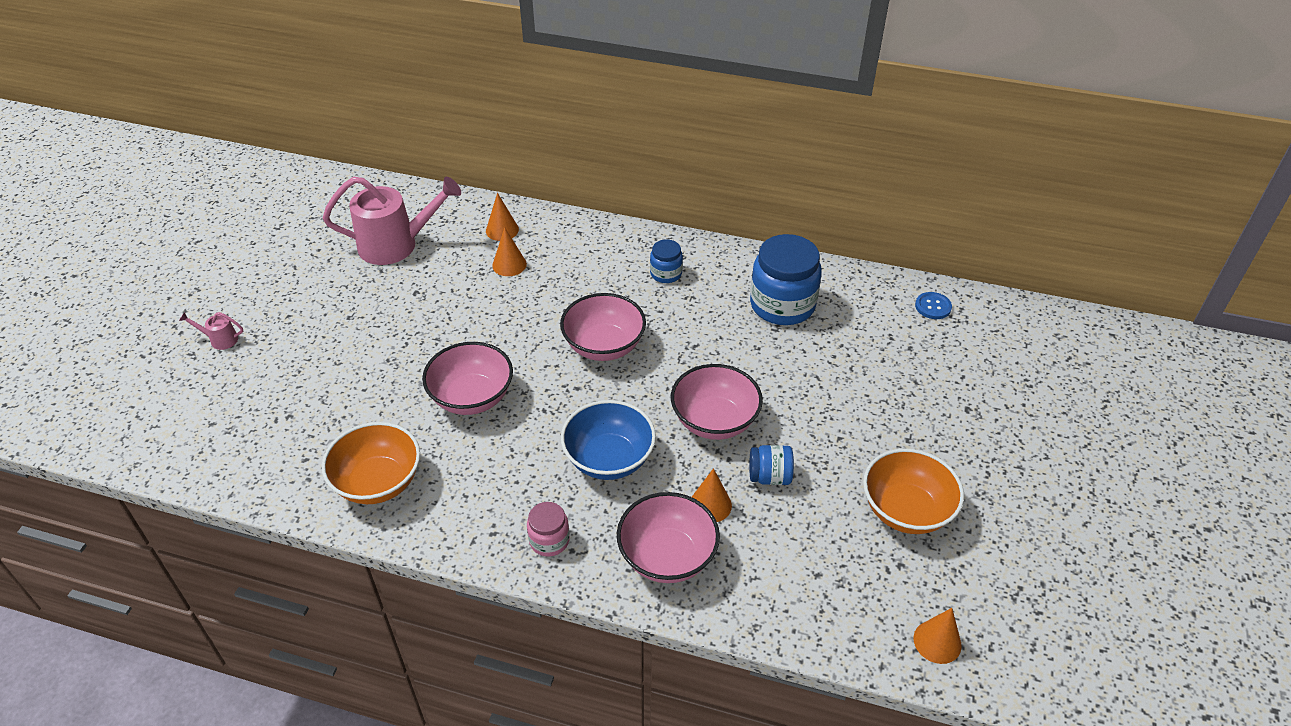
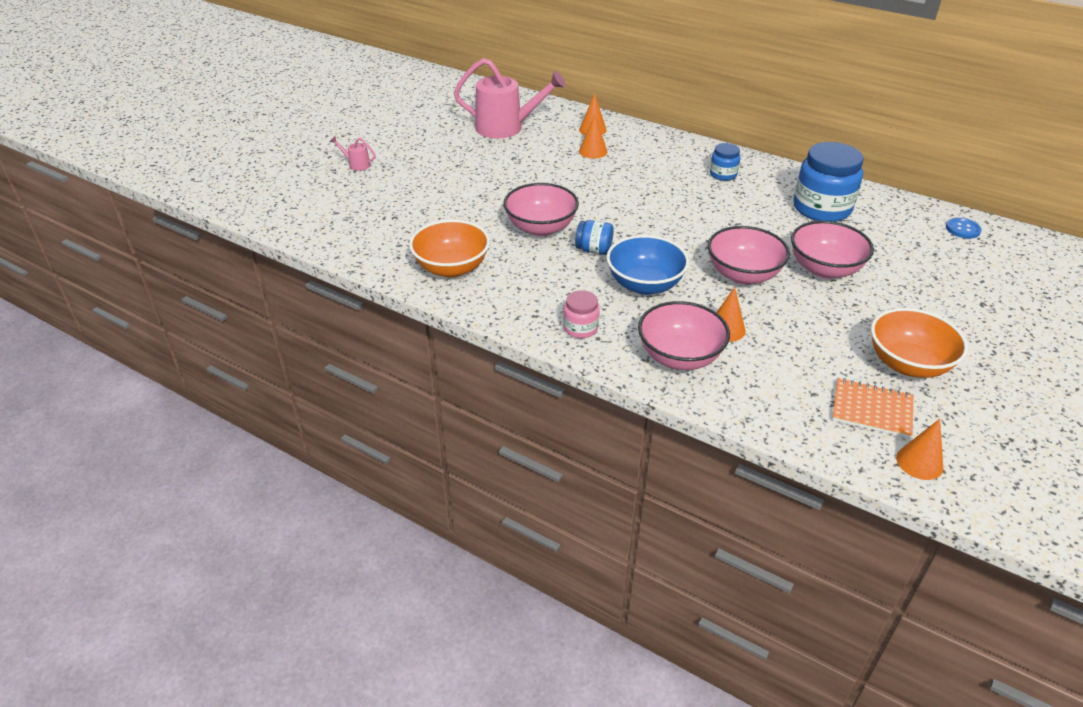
camera: 15 degrees right, 5 degrees down
pink bowl [560,293,646,361] -> pink bowl moved to [791,221,874,279]
blue jar [749,445,794,485] -> blue jar moved to [575,220,614,255]
none -> orange notebook [832,378,914,438]

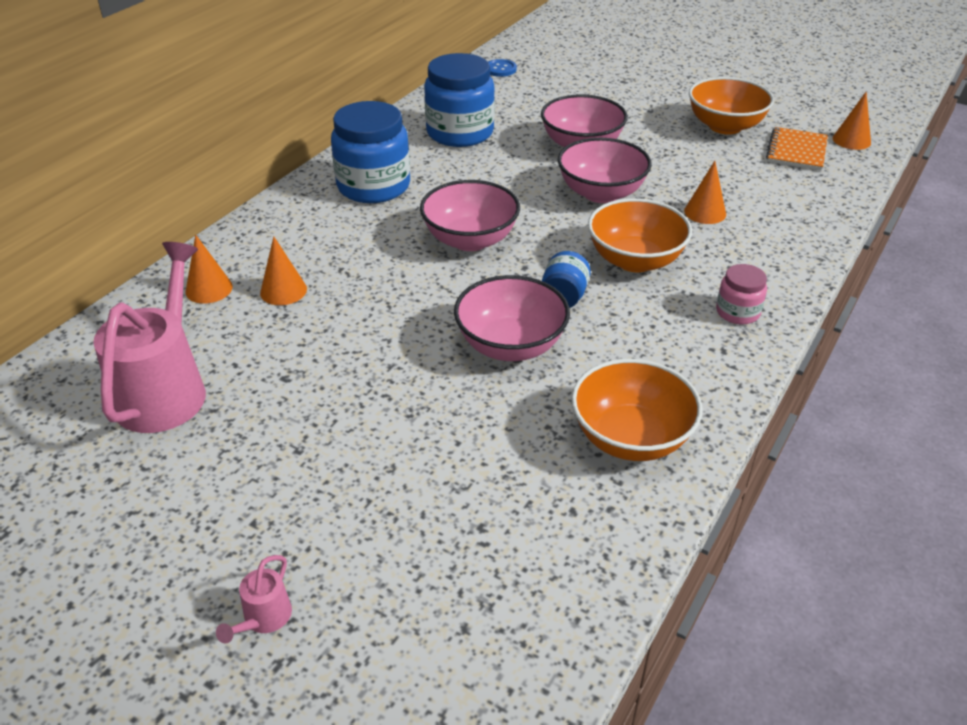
camera: 90 degrees left, 0 degrees up
blue bowl [606,235,689,295] -> orange bowl [588,198,692,272]
pink bowl [638,301,730,370] -> pink bowl moved to [420,180,520,251]
blue jar [710,143,741,181] -> blue jar [331,101,410,203], size x1.99

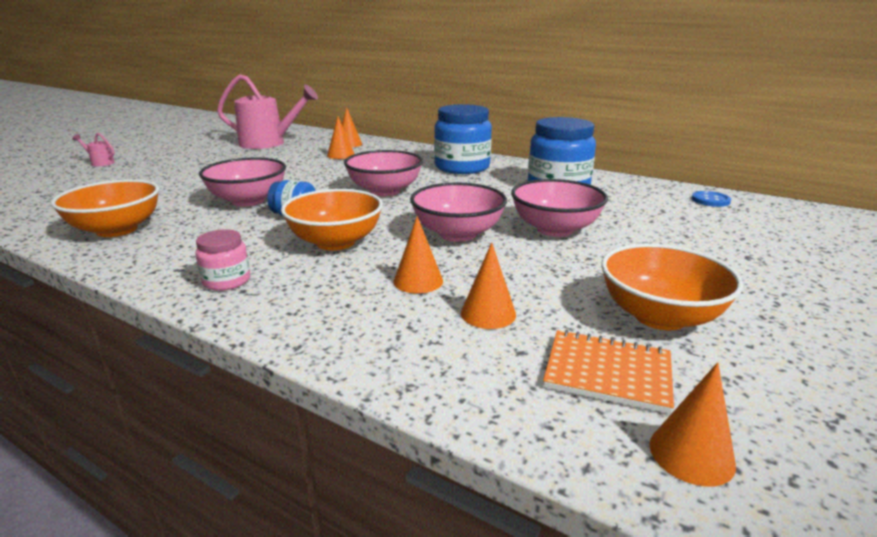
camera: 90 degrees right, 15 degrees down
none -> orange cone [461,242,516,329]

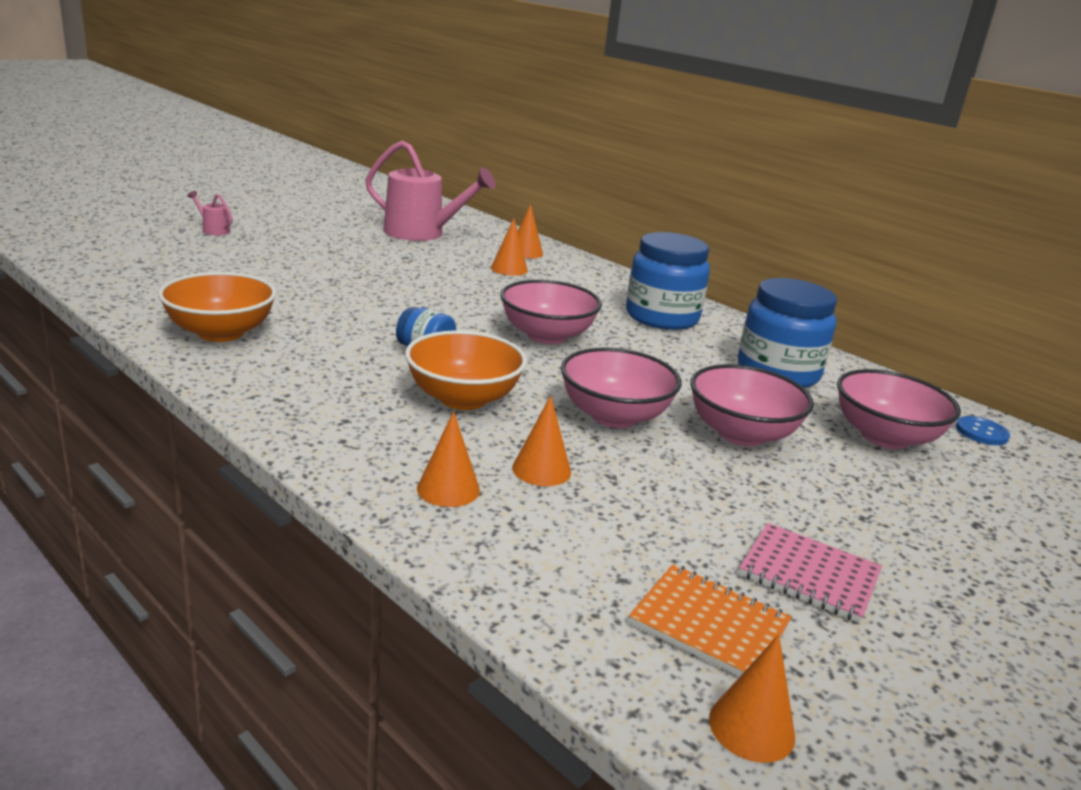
camera: 10 degrees right, 0 degrees up
pink jar [196,229,250,291] -> none
pink bowl [199,158,286,207] -> pink bowl moved to [837,369,961,449]
orange cone [461,242,516,329] -> orange cone moved to [417,411,480,507]
orange bowl [601,243,743,331] -> pink notebook [739,523,882,623]

